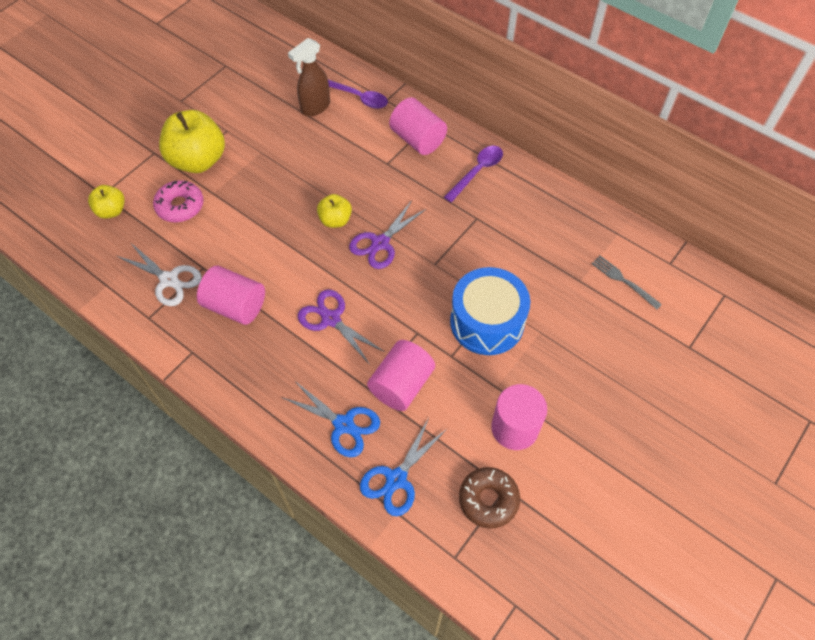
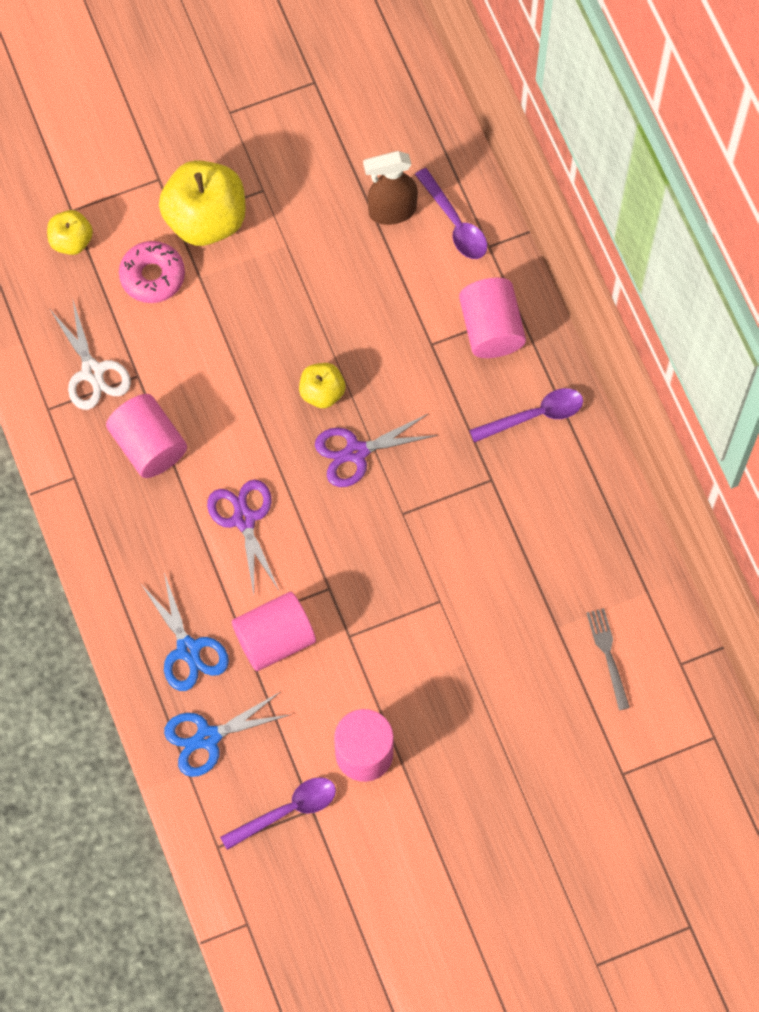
camera: 30 degrees right, 10 degrees up
blue drum [450,267,530,355] -> none
brown donut [459,467,520,529] -> purple spoon [220,777,336,850]

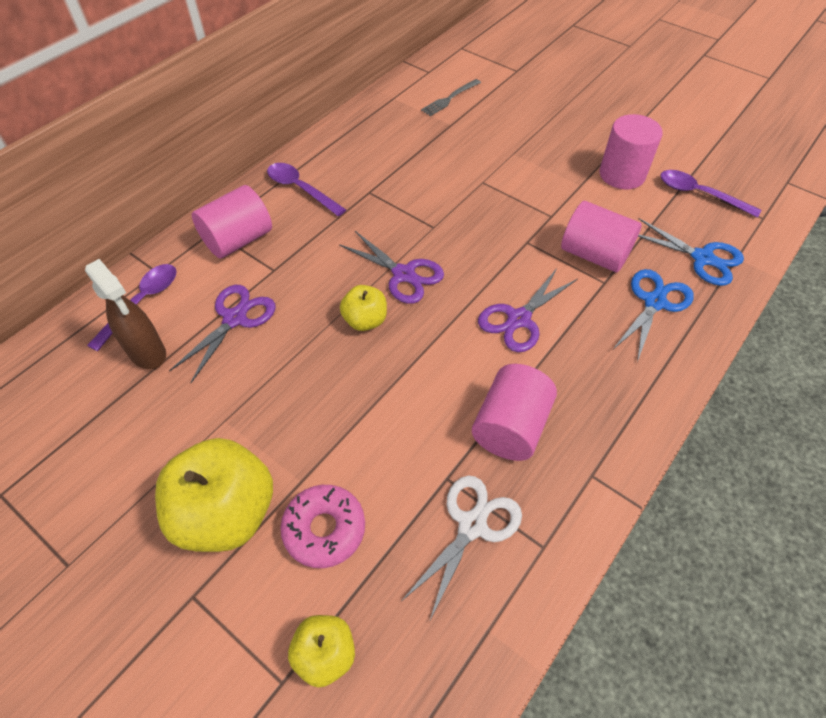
camera: 120 degrees left, 15 degrees down
none -> purple scissors [169,285,276,383]

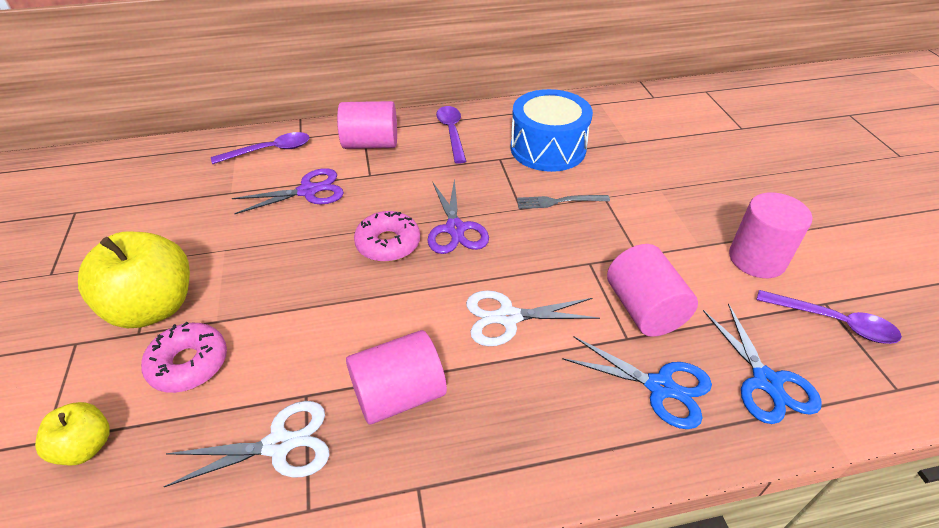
camera: 40 degrees right, 10 degrees down
brown spray bottle [85,259,166,369] -> none
yellow apple [340,285,387,331] -> pink donut [354,211,420,262]
grey fork [421,79,481,116] -> grey fork moved to [517,195,610,209]
purple scissors [478,268,577,352] -> white scissors [466,290,600,346]
blue scissors [613,269,694,362] -> blue scissors turned 45 degrees clockwise [563,336,712,429]
purple spoon [660,170,761,218] -> purple spoon turned 135 degrees clockwise [757,290,902,344]
none -> blue drum [510,89,593,172]

